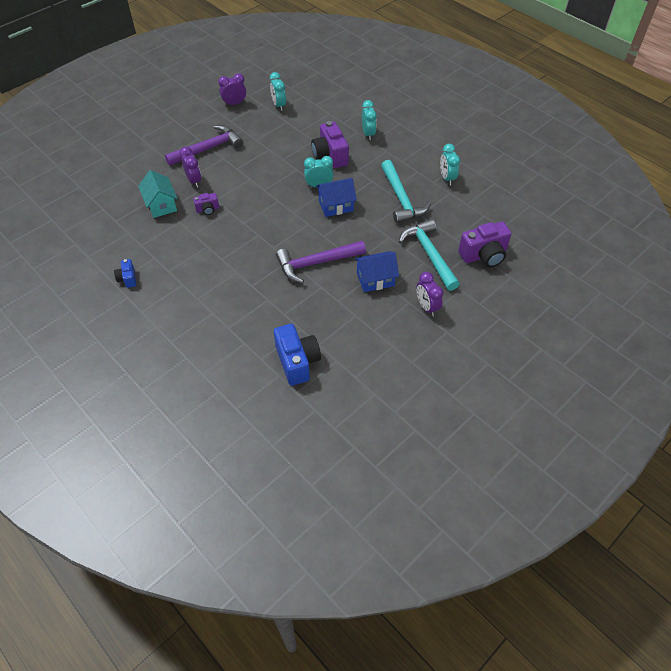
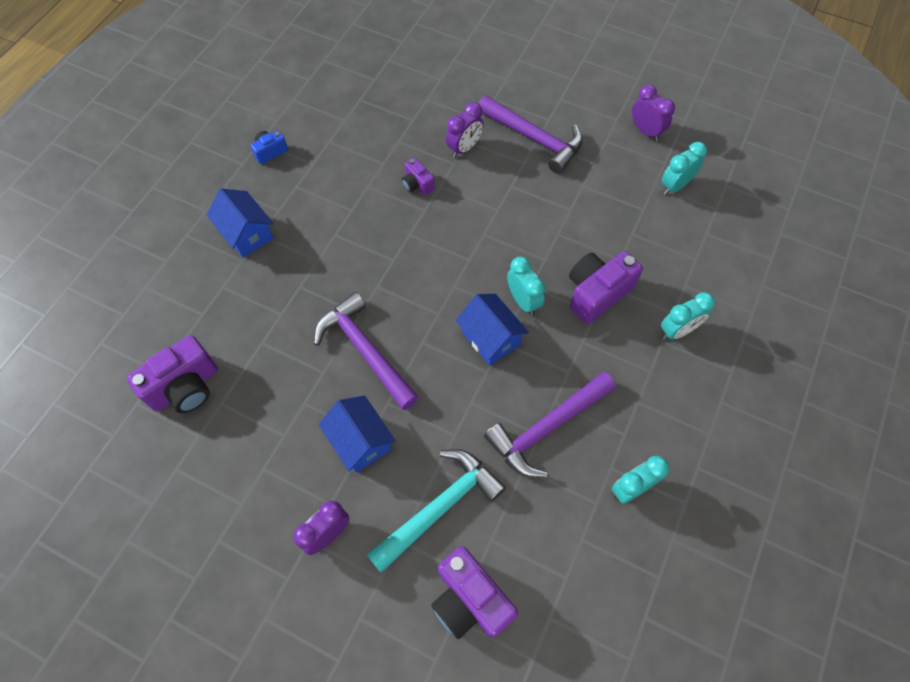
camera: 70 degrees right, 10 degrees up
turquoise house [138,170,178,218] -> none
blue camera [274,324,321,386] -> purple camera [127,335,218,414]
turquoise hammer [381,160,431,223] -> purple hammer [484,372,616,478]
none -> blue house [207,188,274,258]

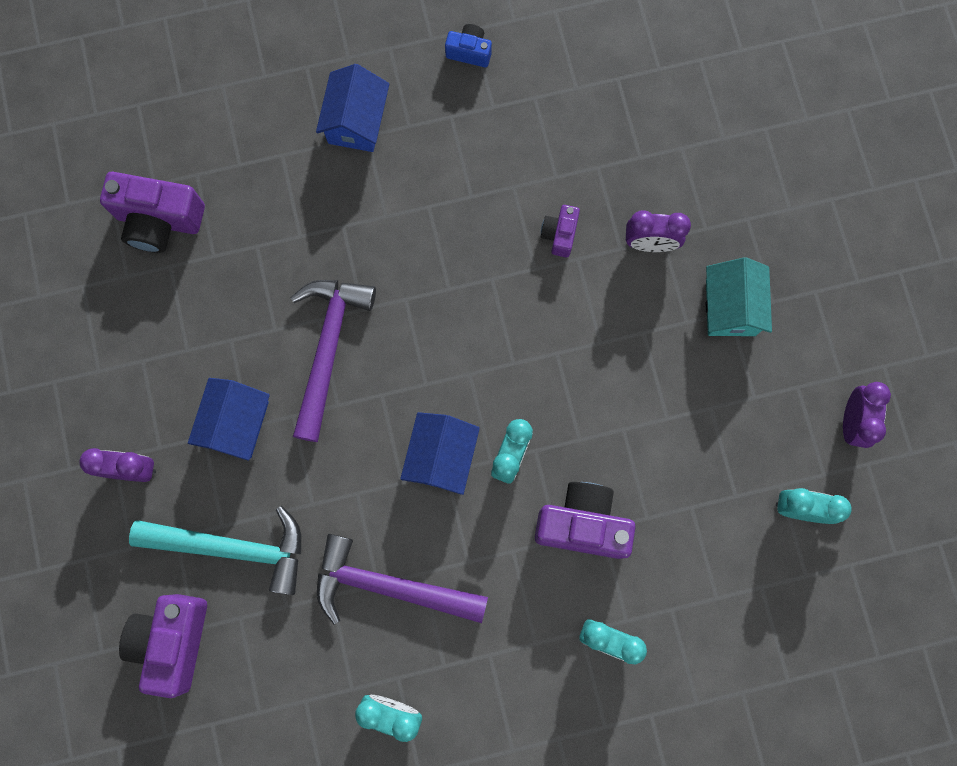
camera: 50 degrees right, 15 degrees up
purple hammer [478,95,583,174] -> turquoise house [706,257,772,336]

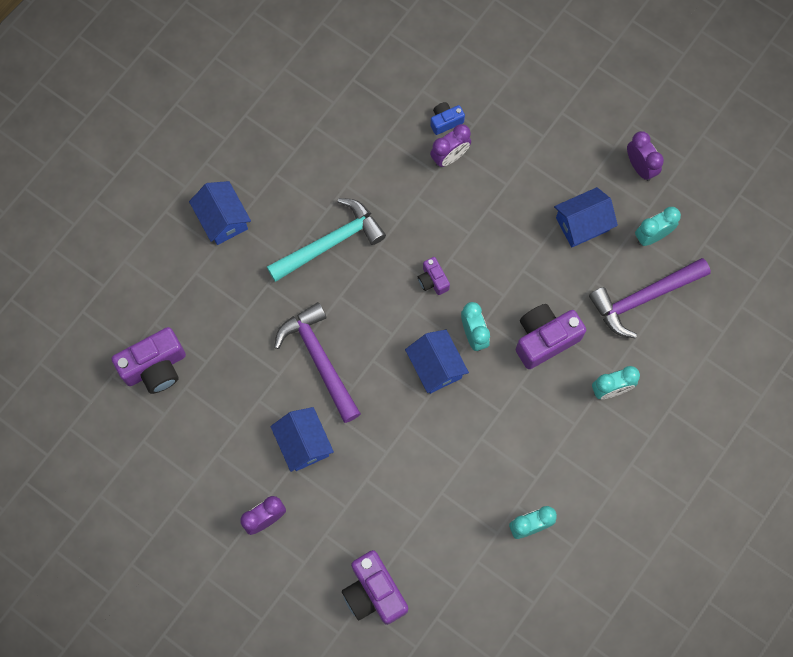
camera: 40 degrees left, 5 degrees down
turquoise hammer [129,506,301,595] -> turquoise hammer moved to [267,198,386,282]
purple hammer [317,534,488,624] -> purple hammer moved to [589,258,711,338]
blue camera [445,24,492,67] -> blue camera moved to [430,102,465,135]
purple camera [541,205,580,257] -> purple camera moved to [418,257,450,295]
turquoise house [706,257,772,336] -> none
none -> blue house [554,187,618,248]

